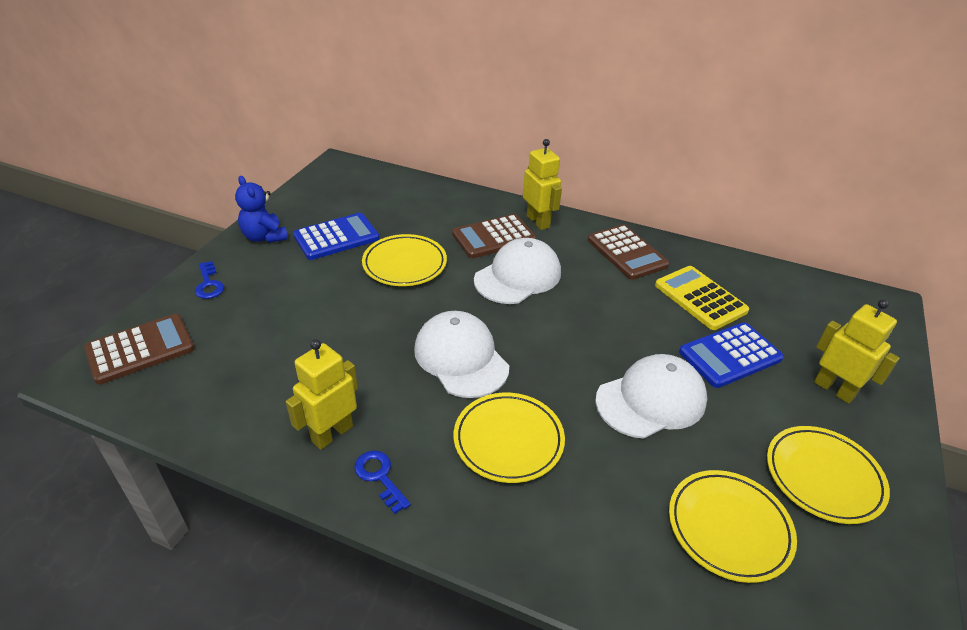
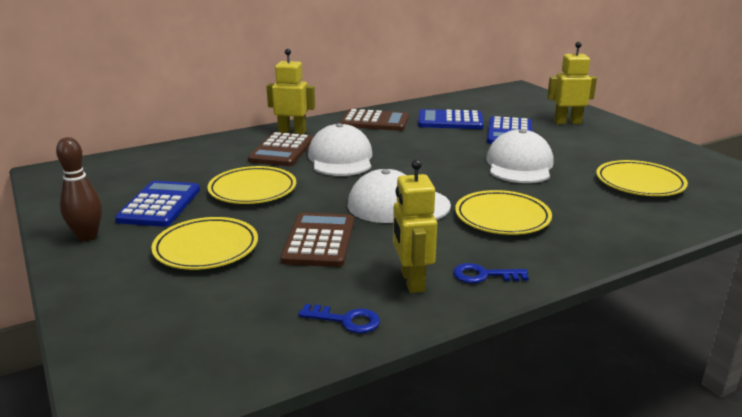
camera: 50 degrees left, 15 degrees down
brown calculator [84,314,195,384] -> brown calculator moved to [281,213,354,267]
blue key [195,261,224,299] -> blue key moved to [298,304,380,333]
blue teddy bear [235,176,288,243] -> brown bowling pin [56,137,102,241]
yellow calculator [655,266,749,330] -> blue calculator [418,109,484,129]
yellow plate [767,426,890,524] -> yellow plate moved to [151,217,258,270]

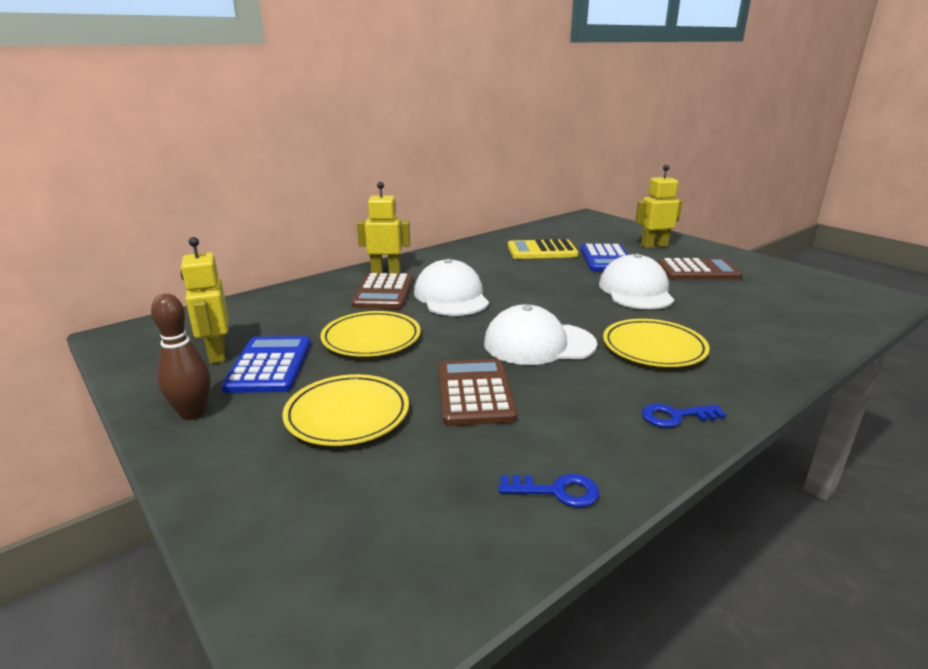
camera: 10 degrees left, 0 degrees up
brown calculator [340,109,409,131] -> brown calculator moved to [658,258,743,280]
yellow robot [393,159,437,293] -> yellow robot moved to [180,237,228,364]
blue calculator [418,109,484,129] -> yellow calculator [508,239,579,259]
yellow plate [596,160,688,196] -> none

